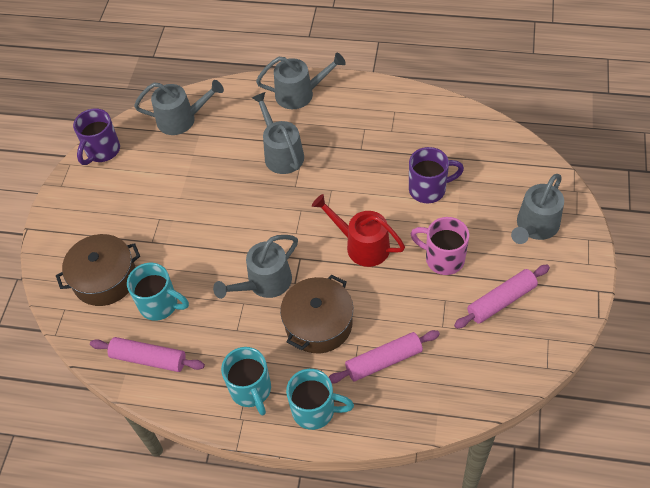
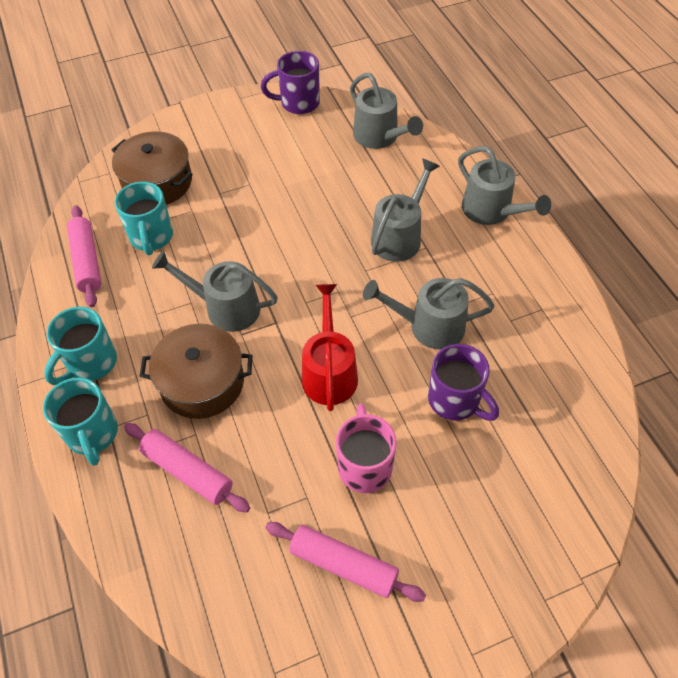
camera: 55 degrees right, 0 degrees up
grey watering can [511,174,564,244] -> grey watering can moved to [363,278,495,349]

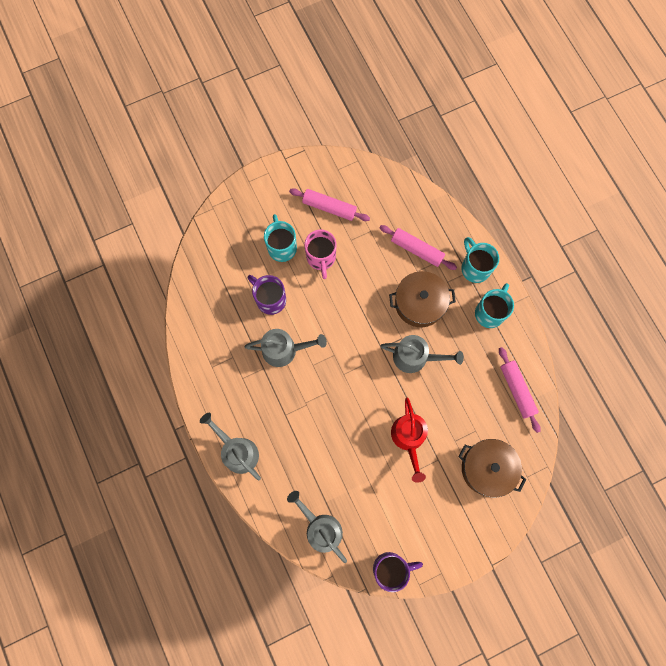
camera: 175 degrees right, 20 degrees up
turquoise mug [115,182,173,255] -> turquoise mug moved to [264,214,297,262]
red watering can [302,284,358,411] -> red watering can moved to [391,398,428,483]
grey watering can [371,158,440,262] -> none

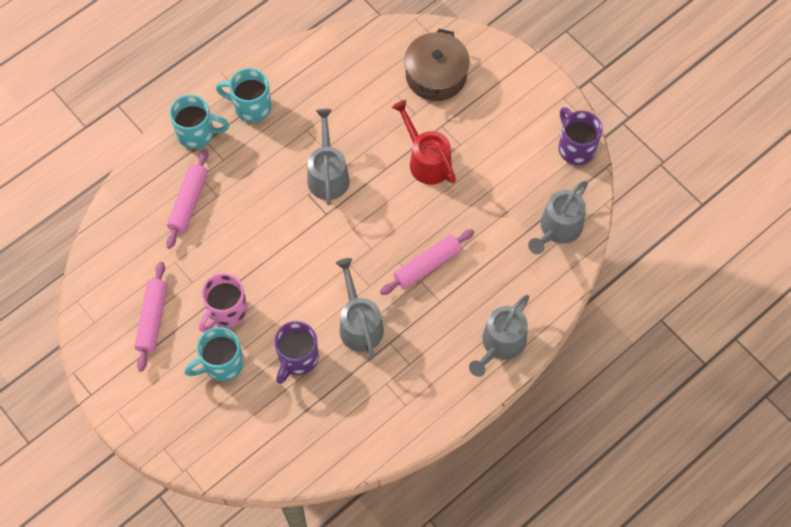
camera: 105 degrees left, 10 degrees down
pink mug [304,230,337,279] -> pink mug turned 150 degrees clockwise [199,273,248,332]
brown pot [389,271,456,327] -> none
red watering can [391,398,428,483] -> red watering can turned 105 degrees counterclockwise [392,100,456,185]
turquoise mug [461,237,499,283] -> turquoise mug turned 135 degrees counterclockwise [170,95,229,149]
pink rolling pin [499,347,541,433] -> pink rolling pin moved to [380,229,474,295]

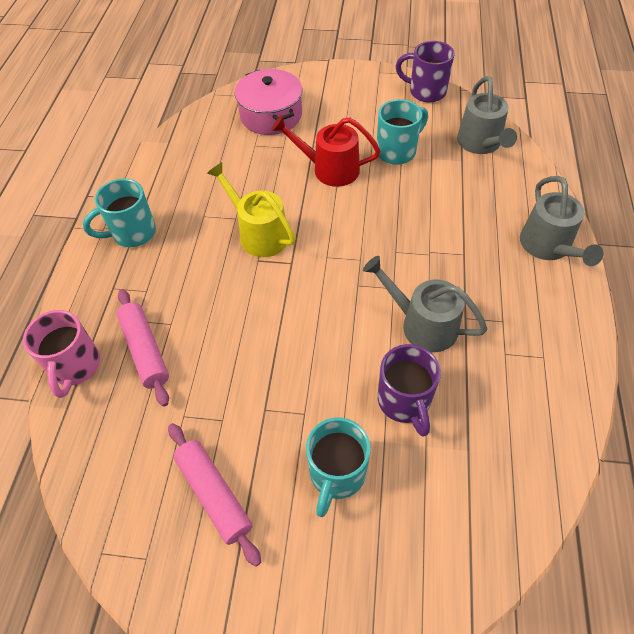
camera: 40 degrees left, 10 degrees down
turquoise mug [170,95,229,149] -> turquoise mug moved to [377,99,428,165]
pink mug [199,273,248,332] -> pink mug moved to [23,310,100,398]
grey watering can [307,109,350,205] -> yellow watering can [207,162,296,257]
pink rolling pin [380,229,474,295] -> none
brown pot [404,29,470,101] -> pink pot [234,69,303,135]

